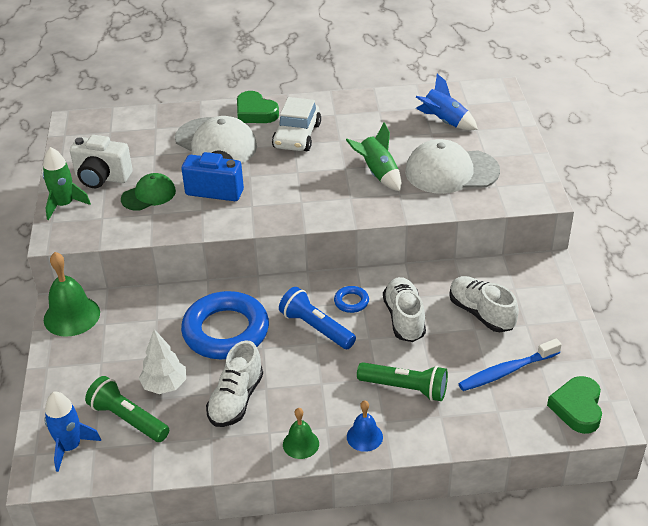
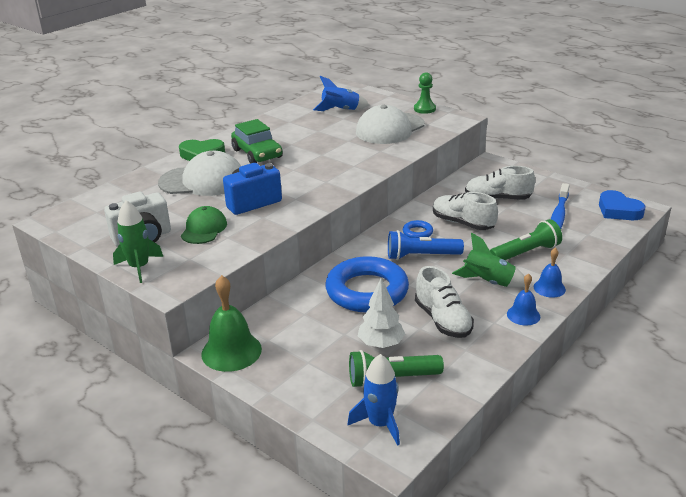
camera: 45 degrees left, 10 degrees down
white car [272,97,321,151] -> green car [231,119,283,164]
green bell [283,408,319,459] -> blue bell [507,274,540,326]
green rocket [346,122,401,191] -> green rocket moved to [452,232,525,288]
green heart [547,376,602,434] -> blue heart [599,190,645,220]
none -> green pawn [414,72,436,114]

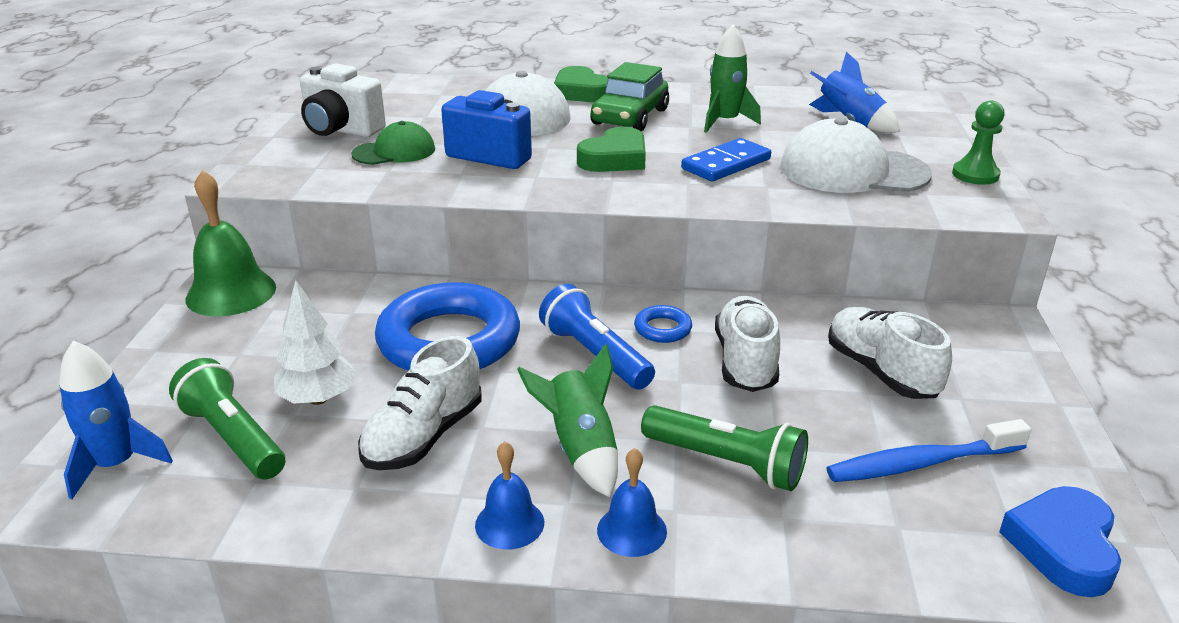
camera: 55 degrees right, 0 degrees up
green rocket [113,200,163,283] -> green rocket moved to [704,25,761,133]
none -> green heart [577,127,646,172]
none -> blue domino [681,138,771,181]

